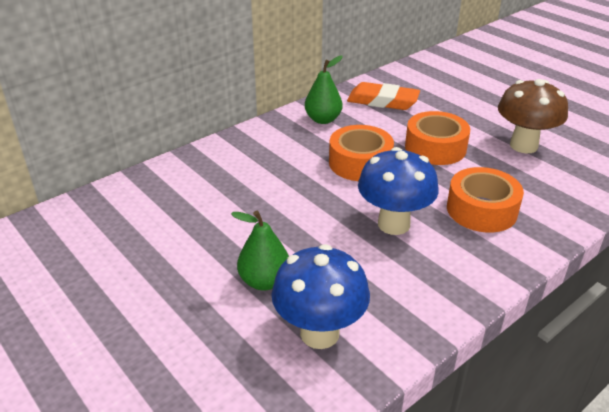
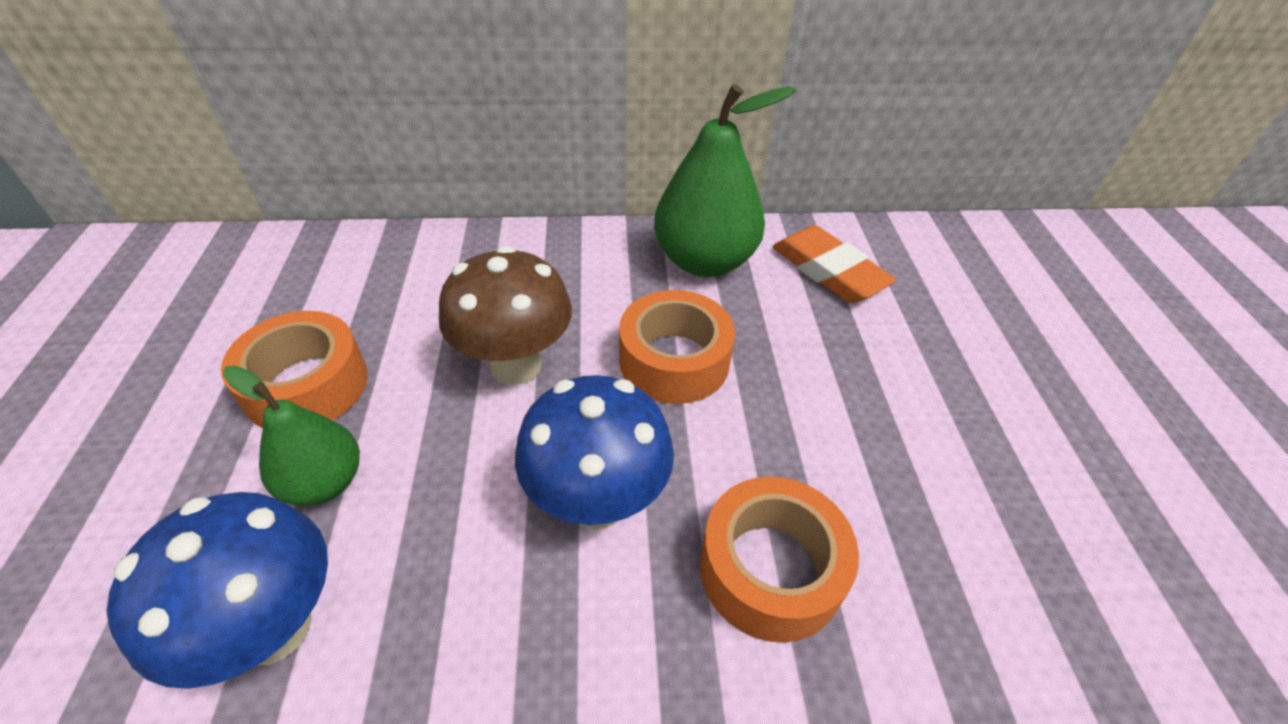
camera: 35 degrees right, 10 degrees up
green pear [305,55,343,124] -> green pear [654,84,796,277], size x1.67
orange tape [405,111,470,165] -> orange tape moved to [221,311,368,428]
brown mushroom [498,79,568,153] -> brown mushroom moved to [439,246,572,385]

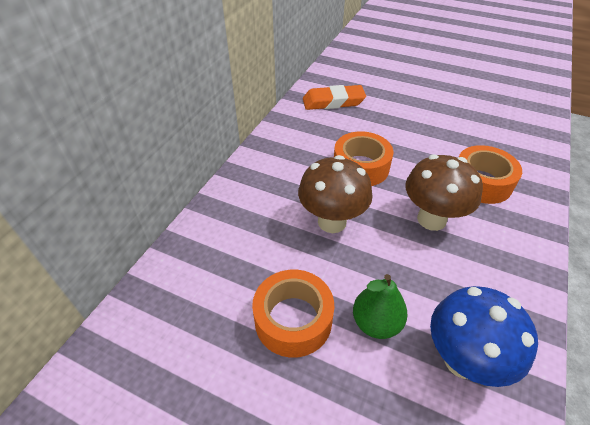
camera: 60 degrees left, 0 degrees up
blue mushroom [515,375,674,529] -> brown mushroom [406,154,483,231]
green pear [654,84,796,277] -> none

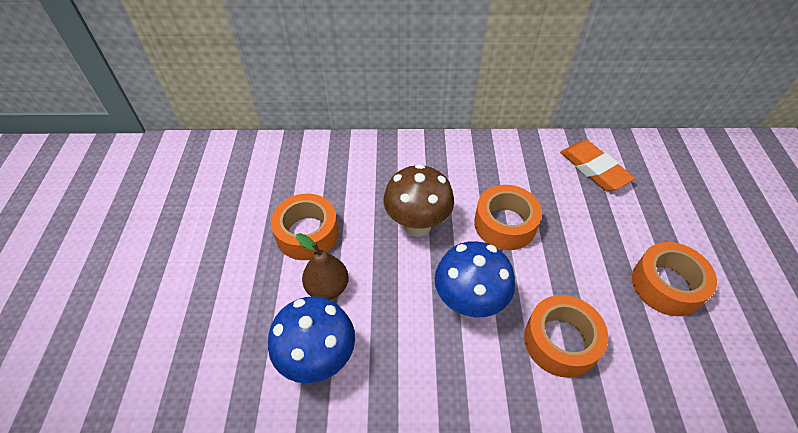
camera: 65 degrees right, 5 degrees up
green pear [353,274,407,339] -> brown pear [296,233,349,300]
brown mushroom [406,154,483,231] -> blue mushroom [435,241,515,318]
none -> orange tape [632,242,717,316]

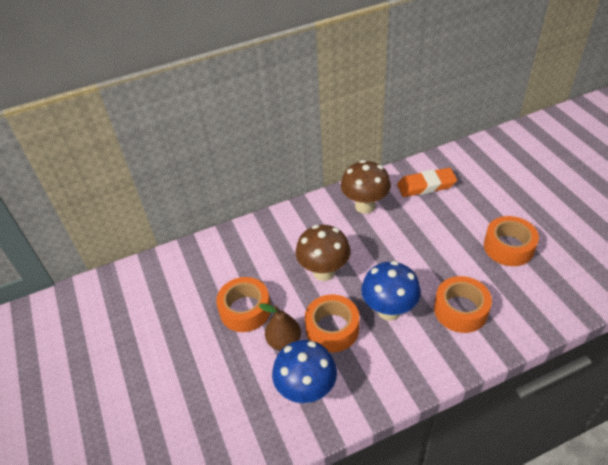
camera: 20 degrees left, 5 degrees down
orange tape [474,185,542,250] -> orange tape moved to [305,294,359,352]
orange eraser [560,140,635,191] -> orange eraser turned 45 degrees counterclockwise [397,168,457,197]
none -> brown mushroom [341,160,391,214]

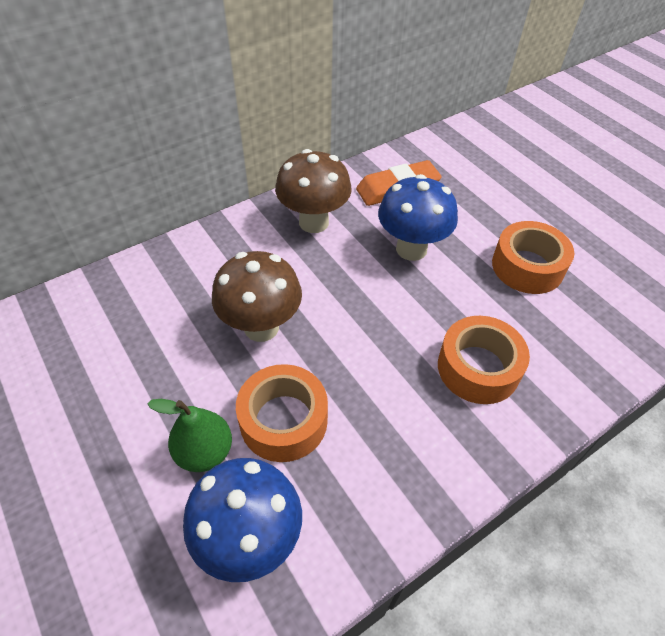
camera: 15 degrees left, 5 degrees up
orange tape [216,277,271,332] -> none
brown pear [259,303,301,351] -> green pear [147,399,232,472]
blue mushroom [361,261,421,321] -> blue mushroom moved to [378,174,458,261]

